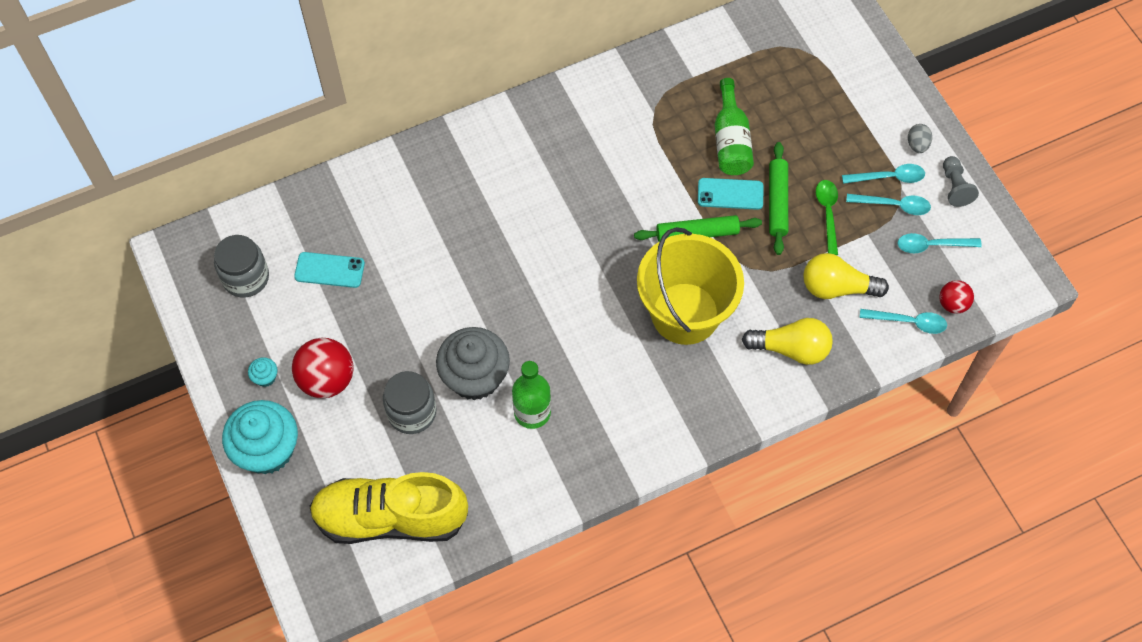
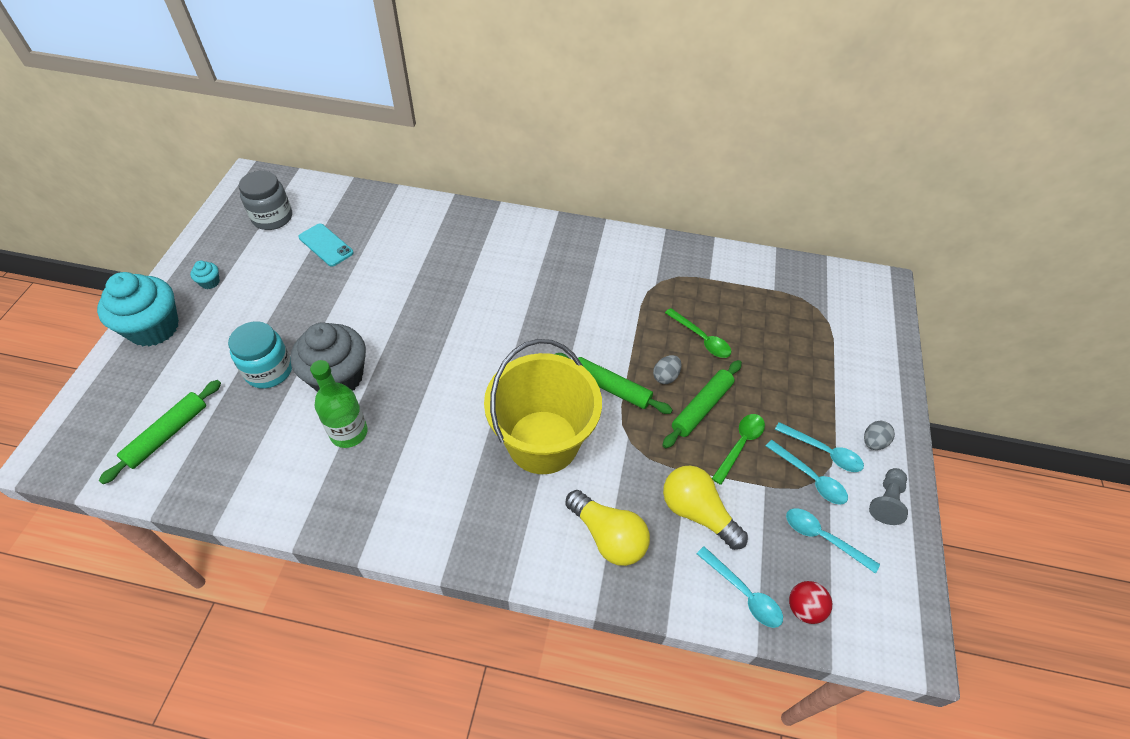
camera: 35 degrees right, 10 degrees down
red ball [292,338,354,398] -> none
yellow shoe [309,472,468,544] -> green rolling pin [99,380,221,484]
grey jar [383,371,436,434] -> turquoise jar [228,321,292,388]
turquoise phone [698,178,763,210] -> grey egg [653,355,682,384]
green bottle [715,78,754,175] -> green spoon [665,308,731,358]

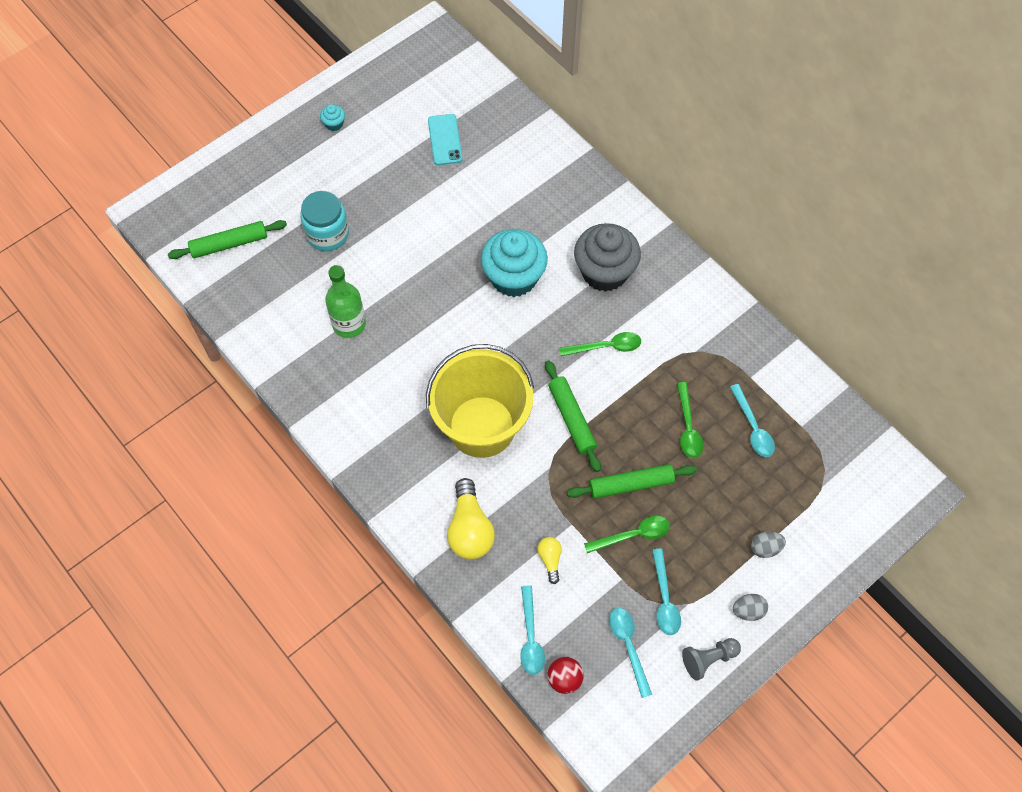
camera: 40 degrees right, 10 degrees up
turquoise cupcake [97,272,179,347] -> turquoise cupcake moved to [481,229,548,297]
grey jar [239,170,292,230] -> none
grey cupcake [290,322,366,392] -> grey cupcake moved to [574,223,641,292]
grey egg [653,355,682,384] -> grey egg moved to [751,531,786,558]
yellow light bulb [663,466,748,550] -> yellow light bulb [537,537,562,584], size x0.51
turquoise spoon [775,422,864,472] -> turquoise spoon moved to [730,384,775,457]
none -> green spoon [559,332,641,356]

